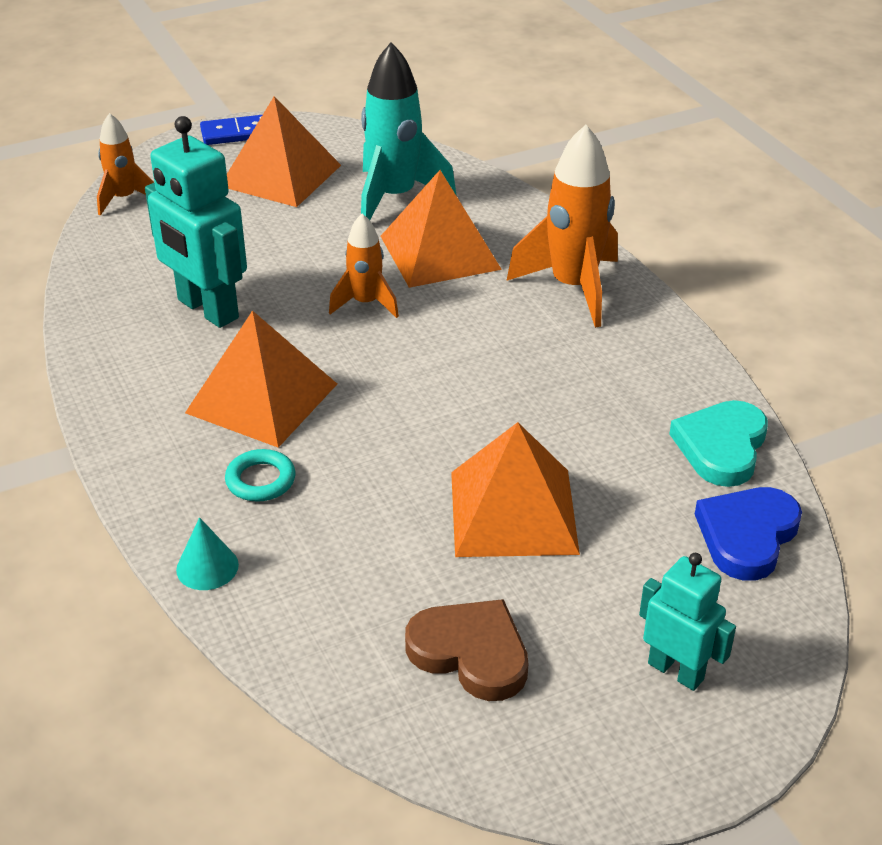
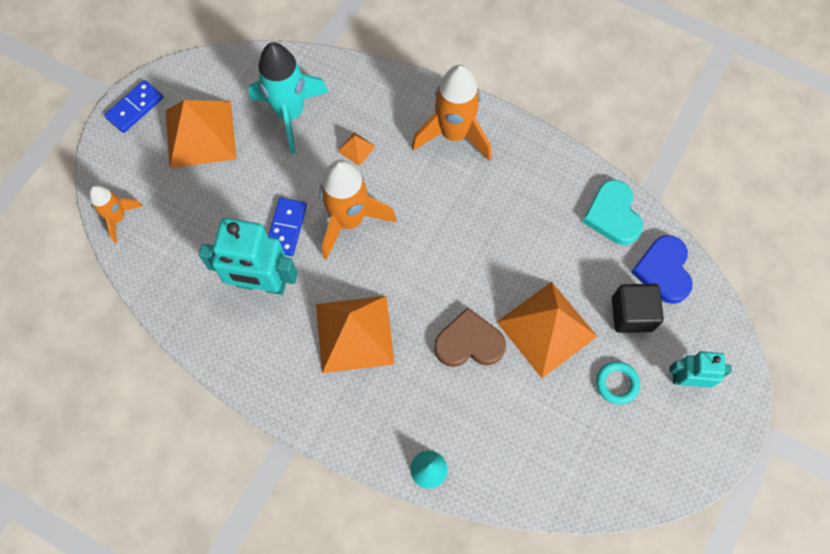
camera: 35 degrees left, 30 degrees up
turquoise ring [225,449,295,502] -> turquoise ring moved to [596,361,640,405]
orange rocket [329,213,399,318] -> orange rocket [319,160,396,259], size x1.75
orange pyramid [381,170,502,288] -> orange pyramid [337,132,376,166], size x0.41
brown heart [405,599,528,701] -> brown heart moved to [434,307,506,367]
none -> blue domino [268,197,307,256]
none -> black cube [612,284,664,333]

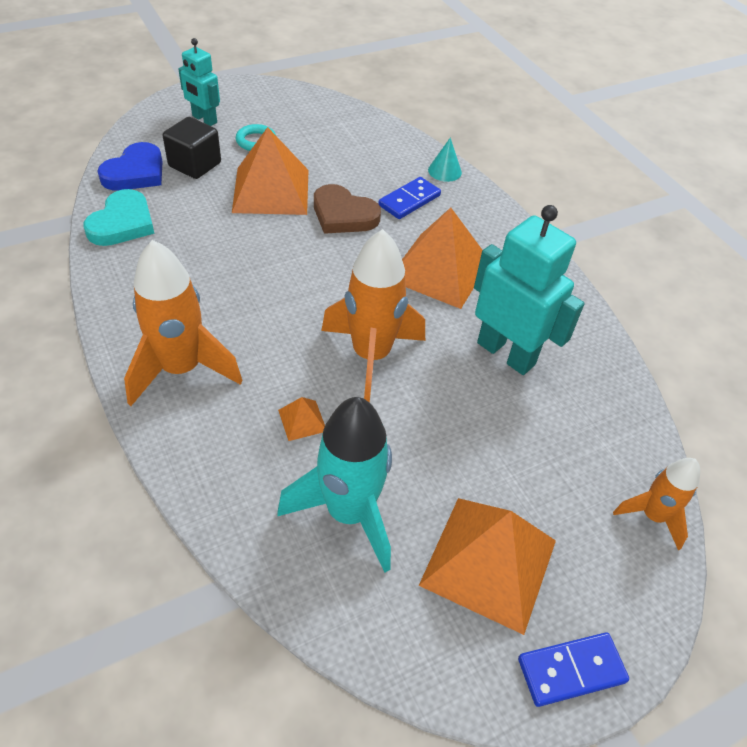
camera: 150 degrees left, 20 degrees down
blue domino [268,197,307,256] -> blue domino moved to [378,177,441,219]

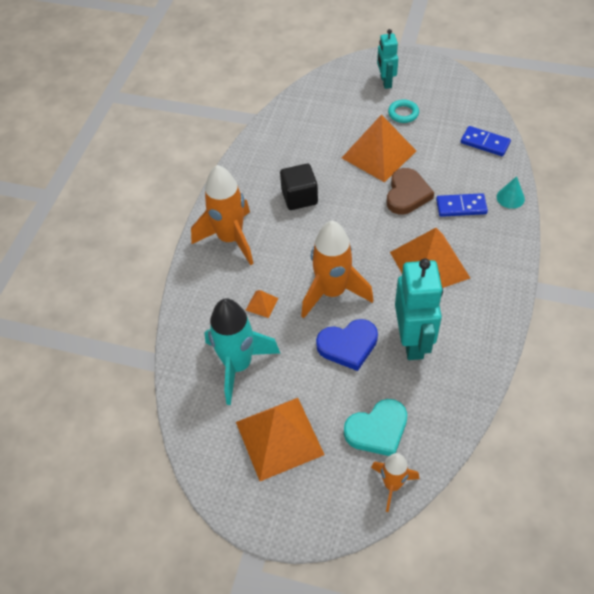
camera: 50 degrees right, 5 degrees up
turquoise heart [84,189,154,246] -> turquoise heart moved to [344,399,407,456]
blue heart [98,142,162,191] -> blue heart moved to [316,319,378,371]
black cube [163,117,221,179] -> black cube moved to [280,164,318,210]
brown heart [314,184,381,234] -> brown heart turned 150 degrees counterclockwise [387,168,434,214]
blue domino [518,632,629,707] -> blue domino moved to [461,126,511,156]

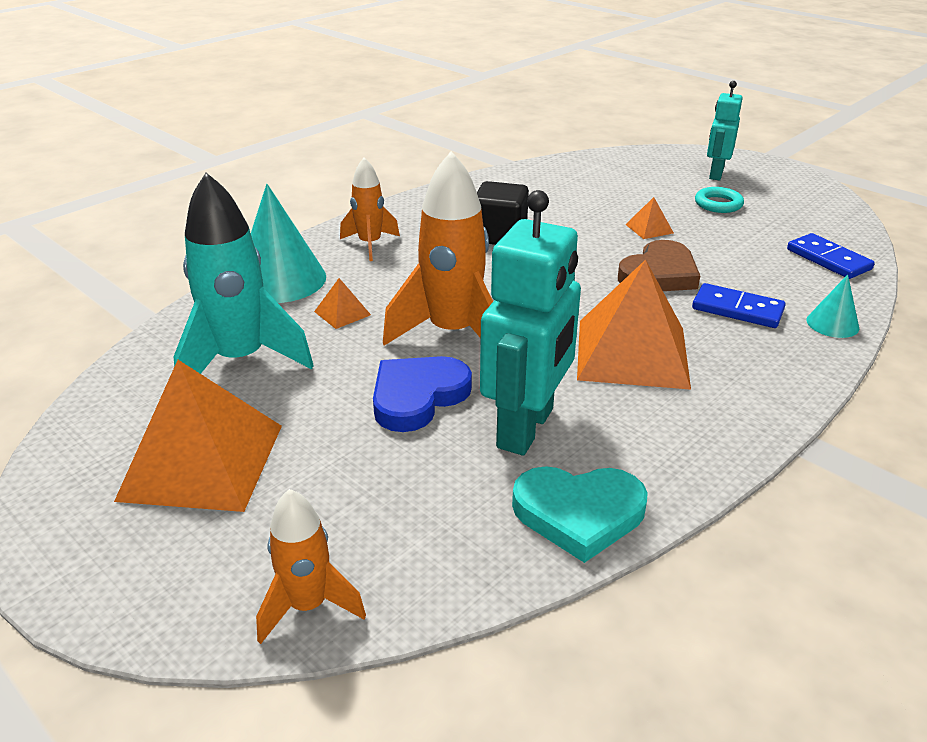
camera: 25 degrees right, 20 degrees down
orange rocket [191,165,254,265] -> orange rocket [340,157,400,261], size x0.57
blue heart [316,319,378,371] -> blue heart turned 120 degrees clockwise [373,356,472,432]
orange pyramid [342,114,416,182] -> orange pyramid [625,197,674,239], size x0.41
turquoise heart [344,399,407,456] -> turquoise heart moved to [512,466,648,563]
none -> turquoise cone [251,184,326,303]

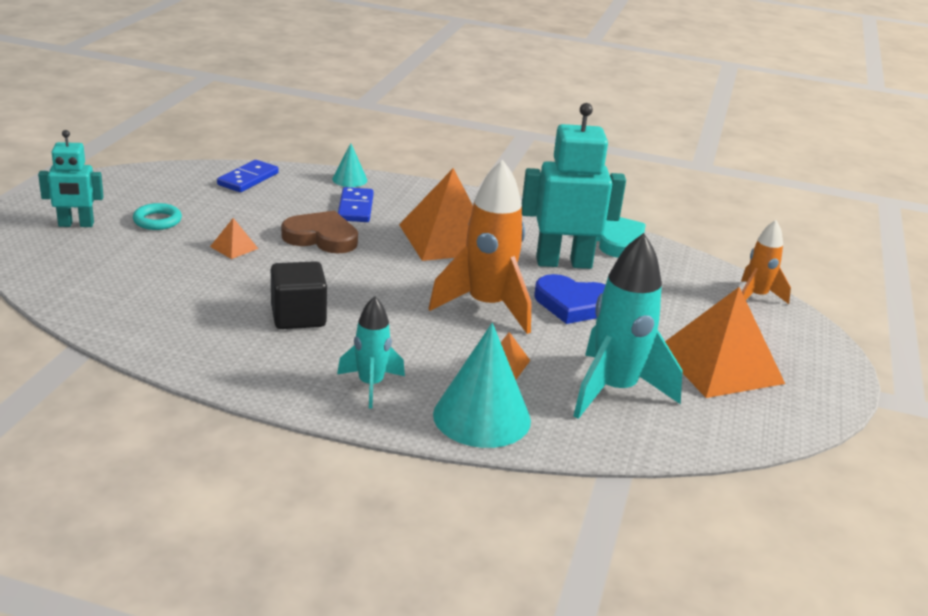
camera: 120 degrees left, 5 degrees down
orange rocket [340,157,400,261] -> turquoise rocket [337,296,405,409]

